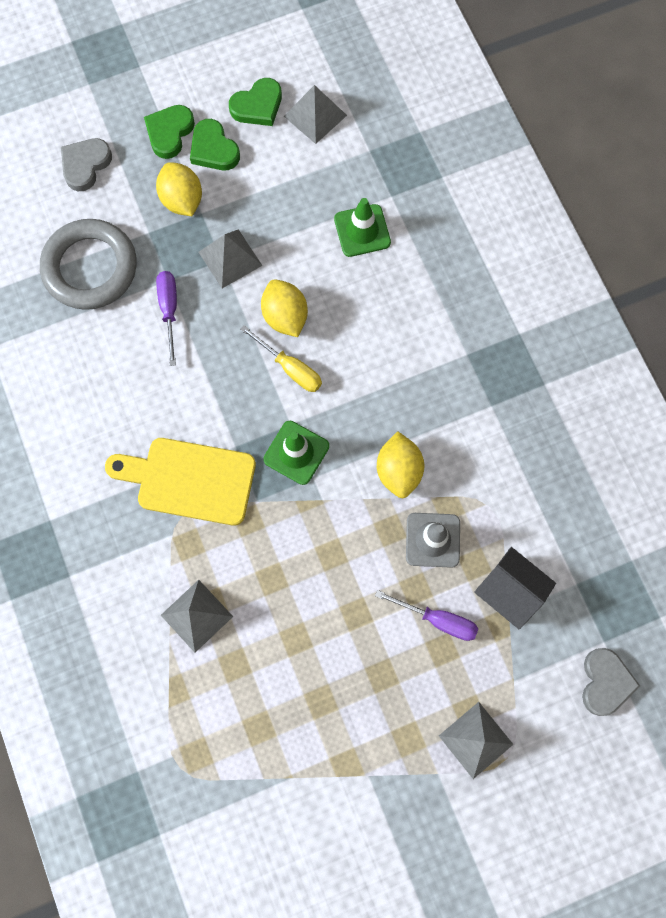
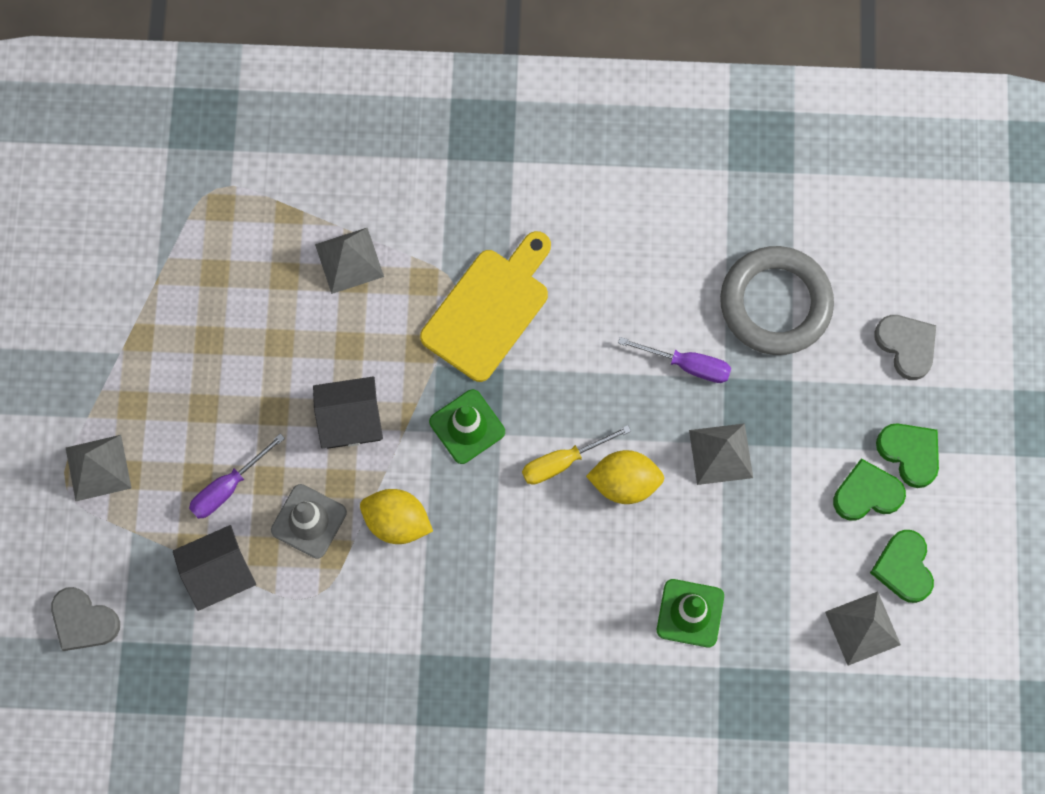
camera: 115 degrees right, 0 degrees up
yellow lemon [156,162,202,216] -> none
none -> black house [313,376,383,449]

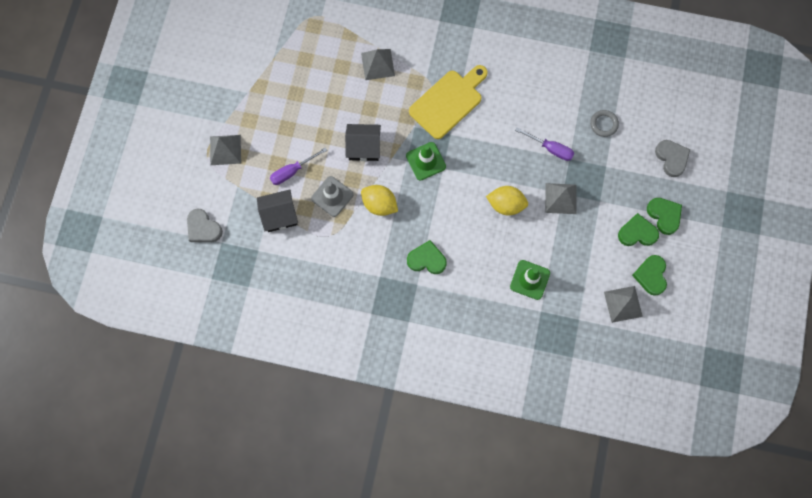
camera: 10 degrees right, 0 degrees up
yellow screwdriver [522,425,631,485] -> none
grey ring [720,246,834,355] -> grey ring [590,110,619,137], size x0.46
none -> green heart [407,240,447,274]

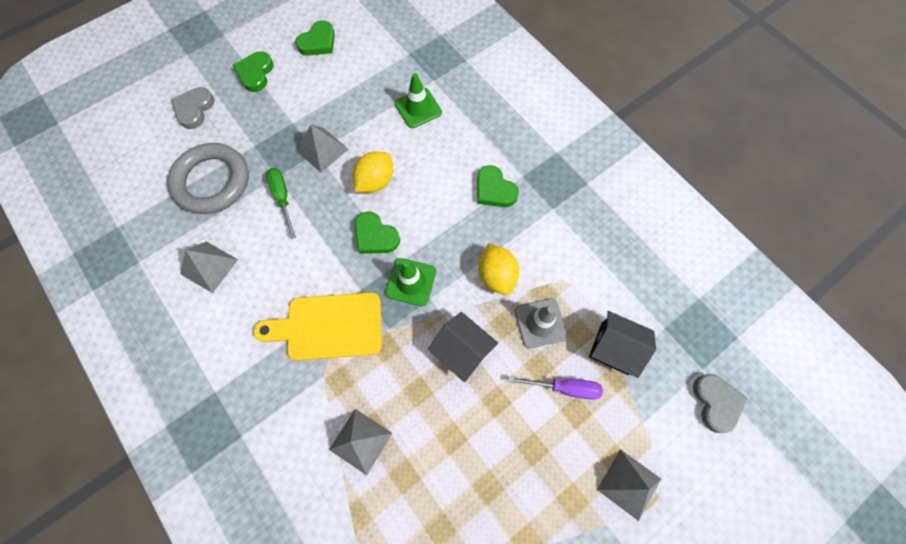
camera: 140 degrees left, 5 degrees down
yellow lemon [486,186,528,215] -> yellow lemon turned 75 degrees clockwise [353,152,393,193]
purple screwdriver [515,127,574,161] -> green screwdriver [266,168,296,239]
grey ring [590,110,619,137] -> grey ring [167,143,249,214], size x2.18
grey pyramid [604,286,643,323] -> grey pyramid moved to [181,242,238,293]
green heart [618,213,659,246] -> green heart moved to [355,211,400,254]

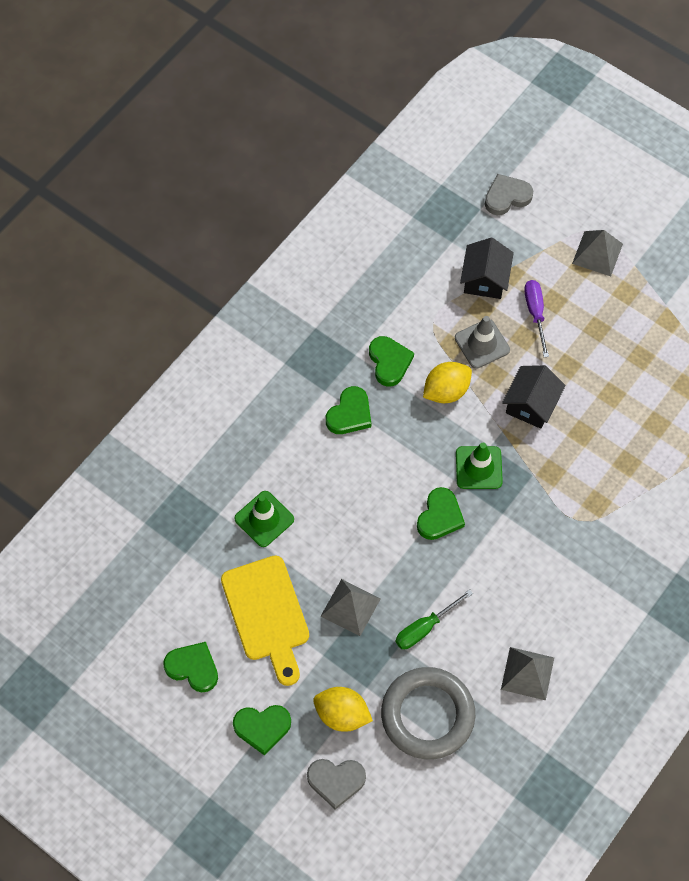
camera: 105 degrees left, 5 degrees down
yellow cutting board [253,292,382,361] -> yellow cutting board moved to [221,555,309,686]
grey pyramid [329,409,393,475] -> none
yellow lemon [353,152,393,193] -> yellow lemon moved to [313,687,373,732]
none -> green heart [369,336,414,387]

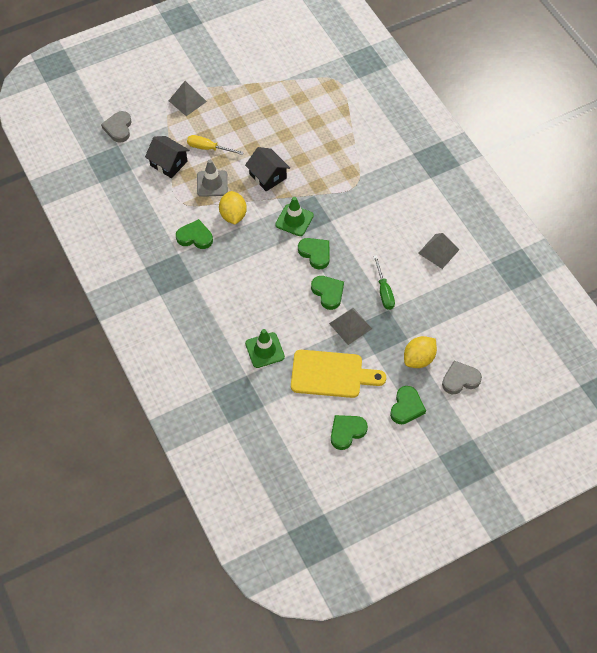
camera: 65 degrees left, 5 degrees down
grey heart [307,759,366,810] -> grey heart turned 135 degrees counterclockwise [442,361,482,394]
green heart [326,386,371,434] -> green heart moved to [311,276,344,310]
grey ring [381,667,475,759] -> none
purple screwdriver [524,280,549,357] -> yellow screwdriver [187,135,244,155]

